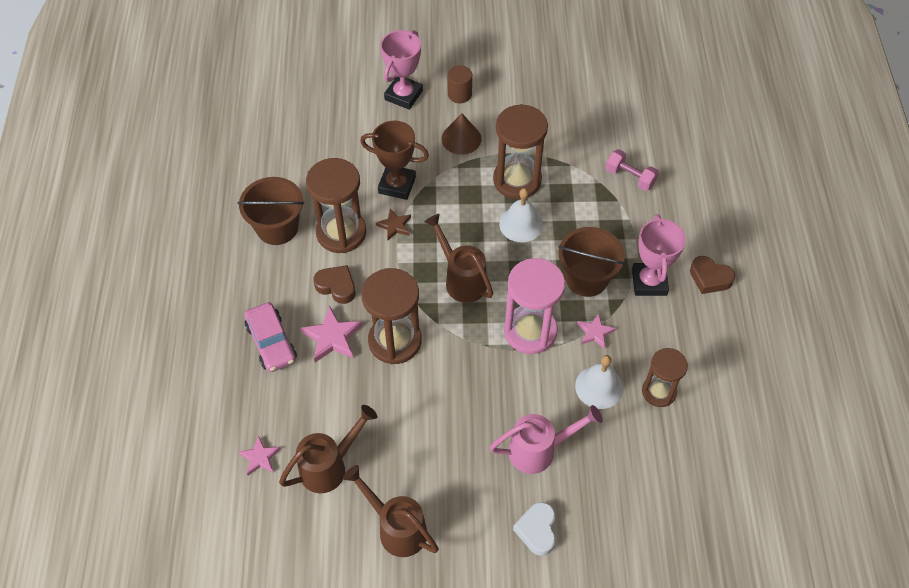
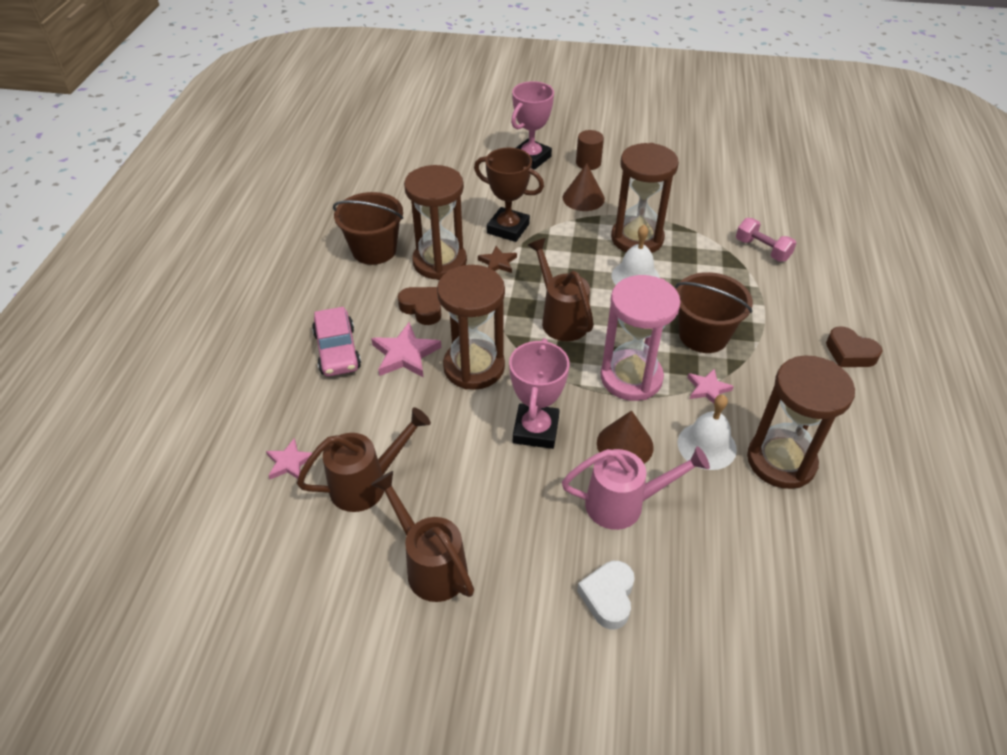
camera: 10 degrees right, 10 degrees down
pink trophy [632,214,686,296] -> pink trophy moved to [509,338,569,449]
brown hourglass [642,348,688,407] -> brown hourglass [747,356,855,489], size x1.59
none -> brown cone [597,410,654,464]

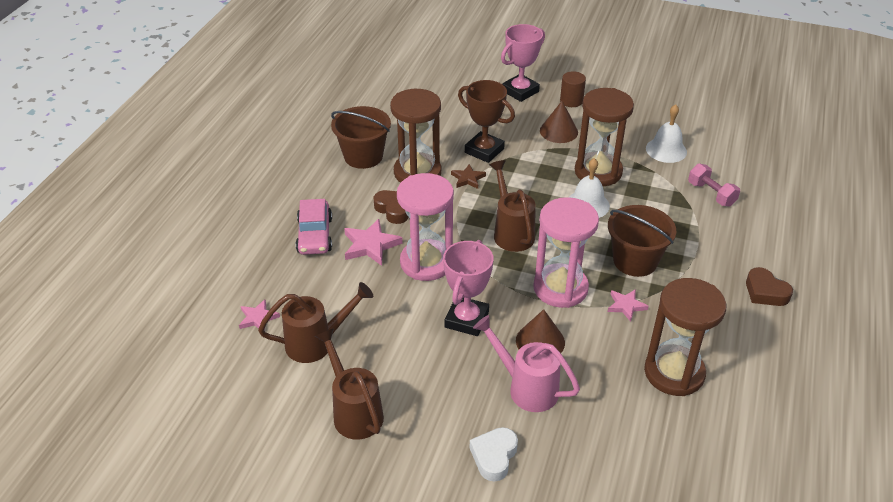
camera: 10 degrees right, 5 degrees down
brown hourglass [437,265,505,390] -> pink hourglass [397,173,454,281]
pink watering can [562,446,710,530] -> pink watering can turned 150 degrees counterclockwise [473,315,580,412]
white bell [678,395,737,470] -> white bell moved to [646,104,687,163]

